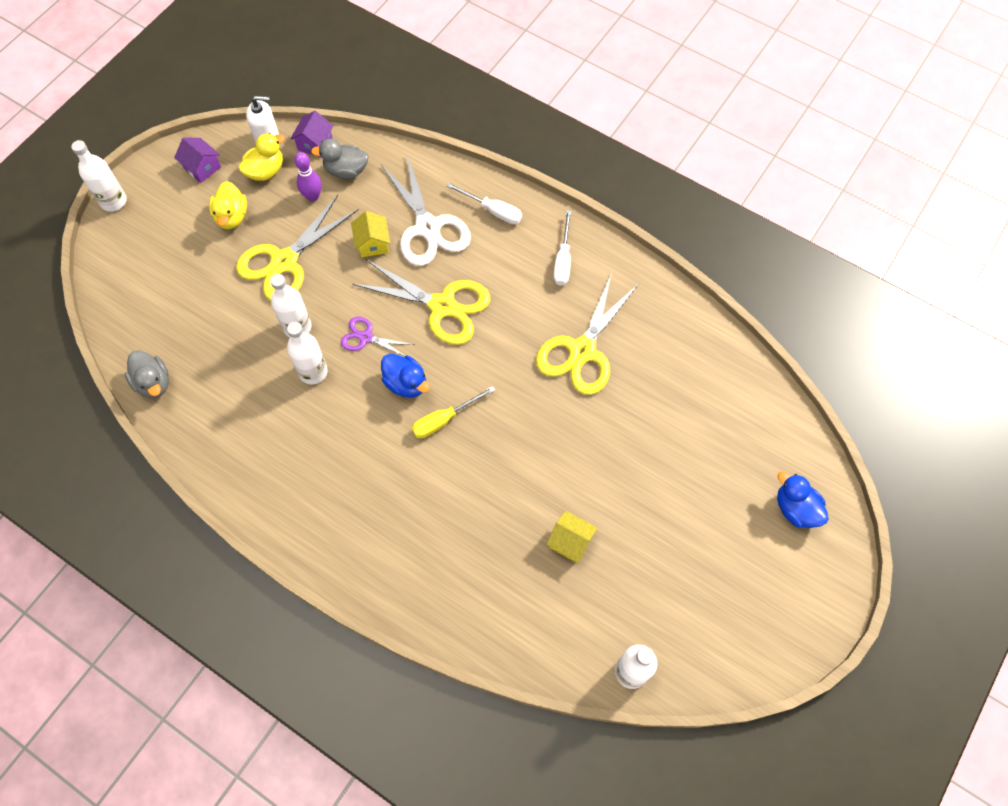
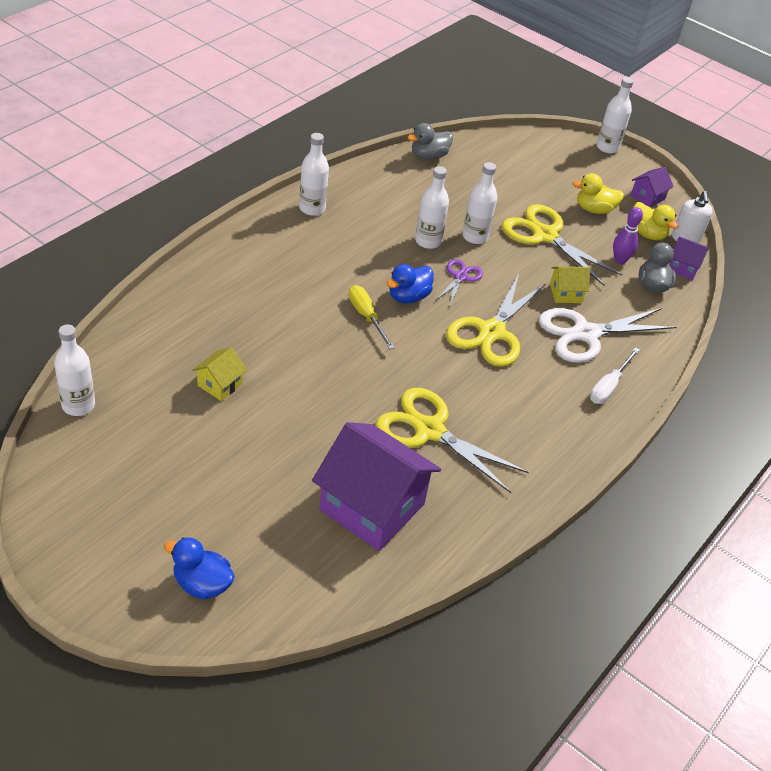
camera: 90 degrees right, 20 degrees down
white screwdriver [553,210,571,286] -> none
blue duck [777,471,829,528] -> blue duck turned 120 degrees counterclockwise [164,537,235,600]
none -> white bottle [299,133,329,216]
none -> purple house [312,422,441,551]

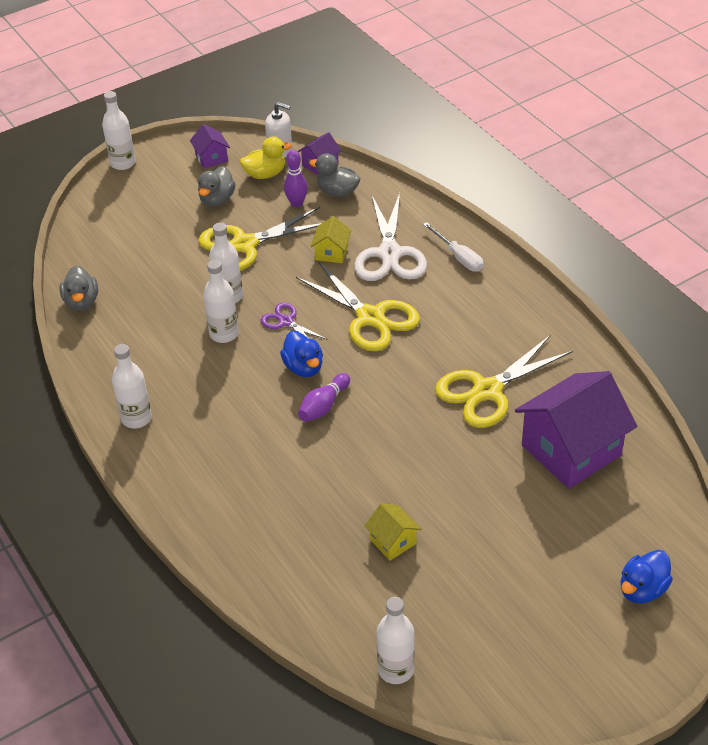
camera: 65 degrees left, 0 degrees up
yellow screwdriver [349,285,395,349] -> purple bowling pin [298,373,350,422]
yellow duck [573,173,624,214] -> grey duck [198,166,236,207]

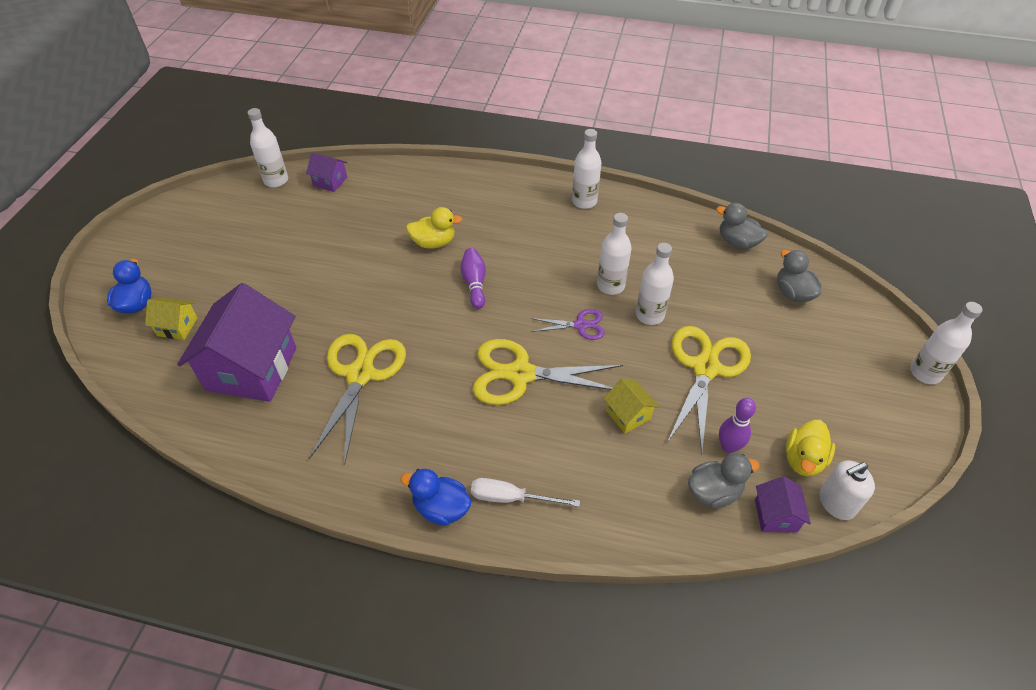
camera: 135 degrees right, 5 degrees up
purple house [190,124,230,169] -> purple house moved to [306,152,347,192]
grey duck [198,166,236,207] -> grey duck moved to [777,250,821,302]
blue duck [280,331,323,377] -> blue duck moved to [400,469,472,526]
white scissors [354,193,427,281] -> none
yellow house [364,503,421,561] -> yellow house moved to [145,297,198,340]
none -> yellow duck [406,207,462,249]

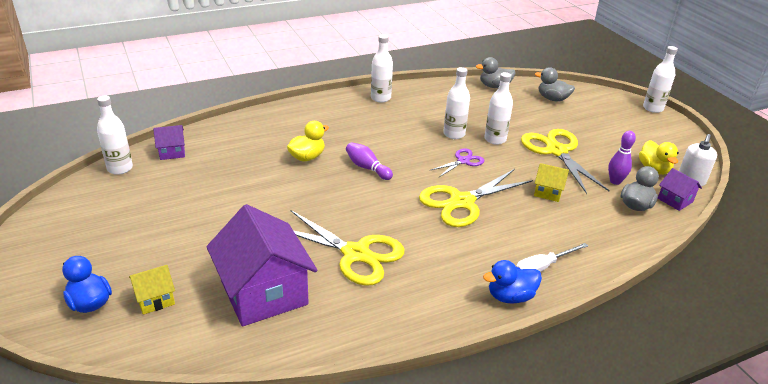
camera: 40 degrees left, 15 degrees down
yellow scissors [309,334,406,465] -> yellow scissors turned 150 degrees clockwise [291,210,405,286]

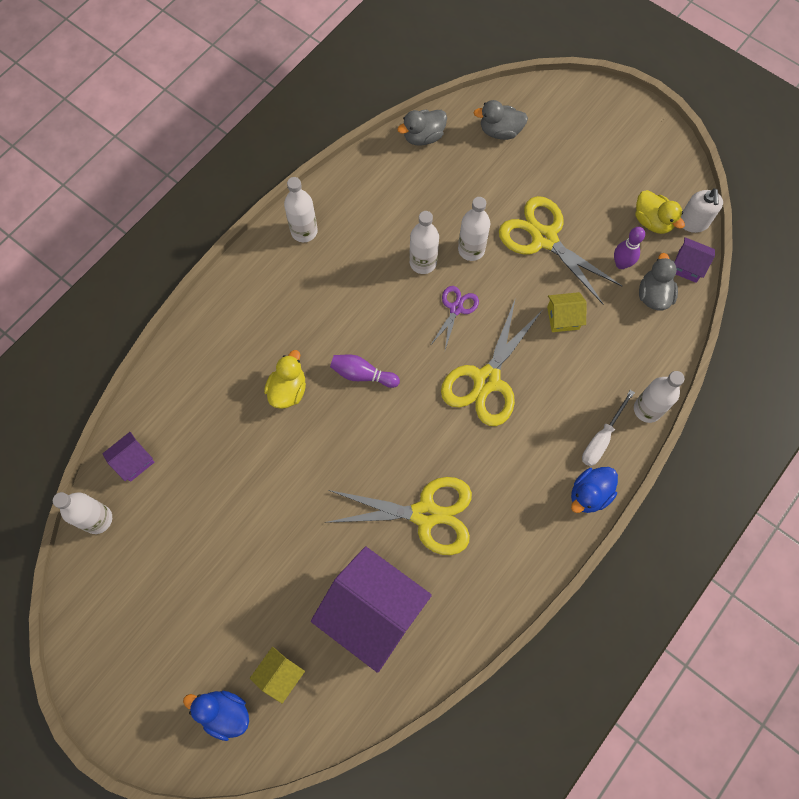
camera: 25 degrees left, 35 degrees up
white bottle [643,46,678,113] -> white bottle moved to [634,371,685,423]

